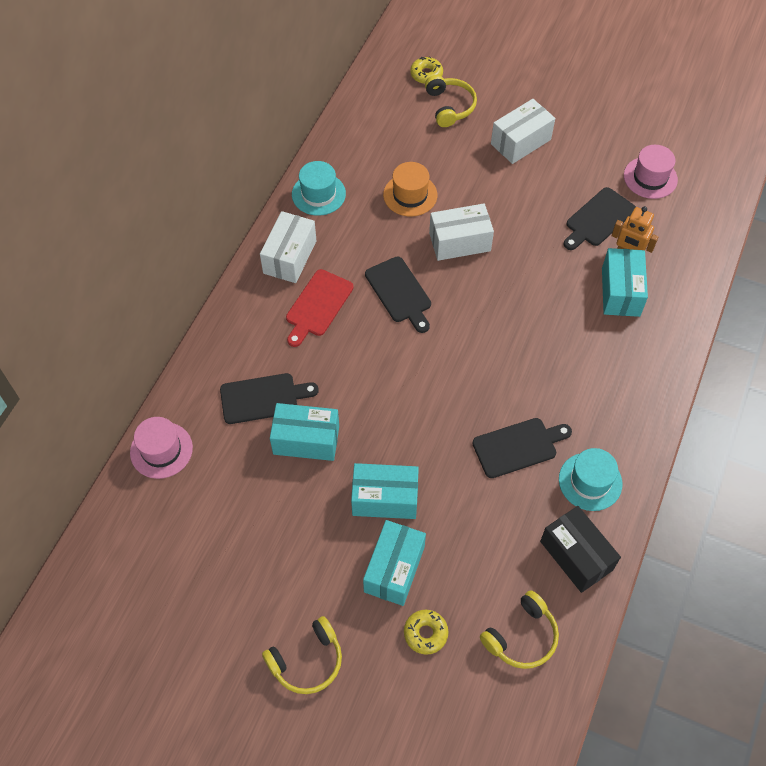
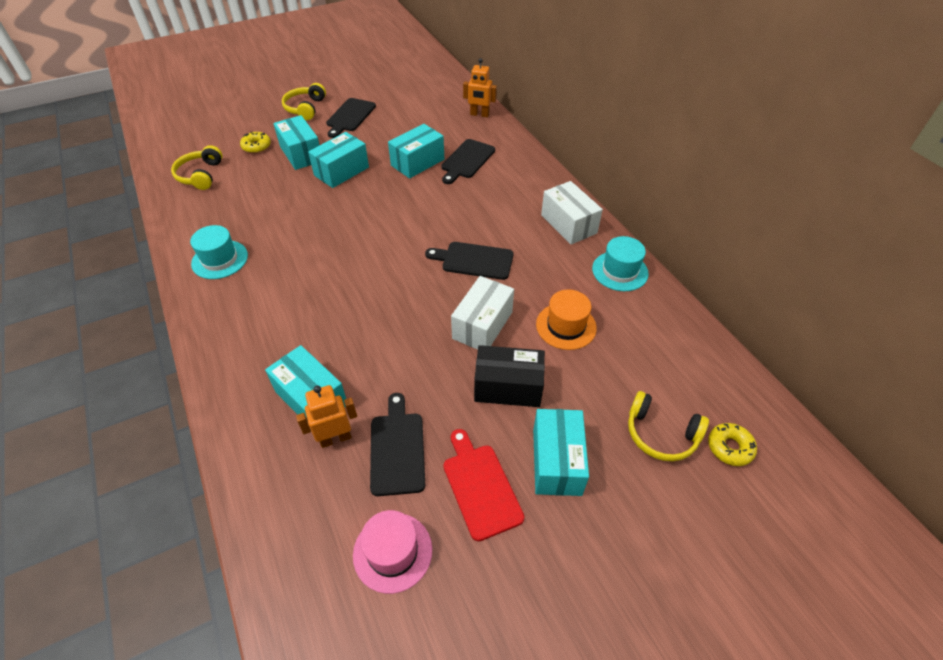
camera: 130 degrees right, 10 degrees down
pink hat [130,417,193,479] -> orange robot [463,58,497,117]
red cutting board [286,269,354,347] -> red cutting board moved to [443,429,524,541]
black cutting board [472,418,572,478] -> black cutting board moved to [326,98,376,138]
white box [491,99,555,164] -> turquoise box [533,409,589,496]
black box [540,506,621,593] -> black box moved to [474,345,545,407]

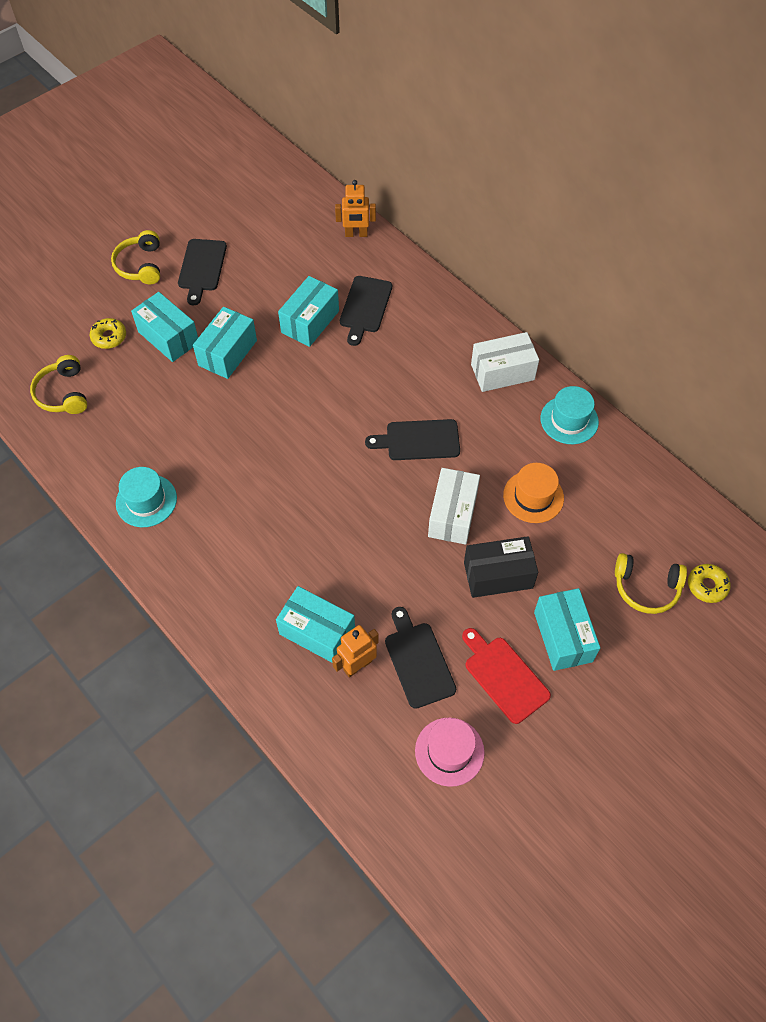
camera: 15 degrees left, 10 degrees up
white box [541,181,603,245] -> white box turned 60 degrees counterclockwise [471,332,539,392]

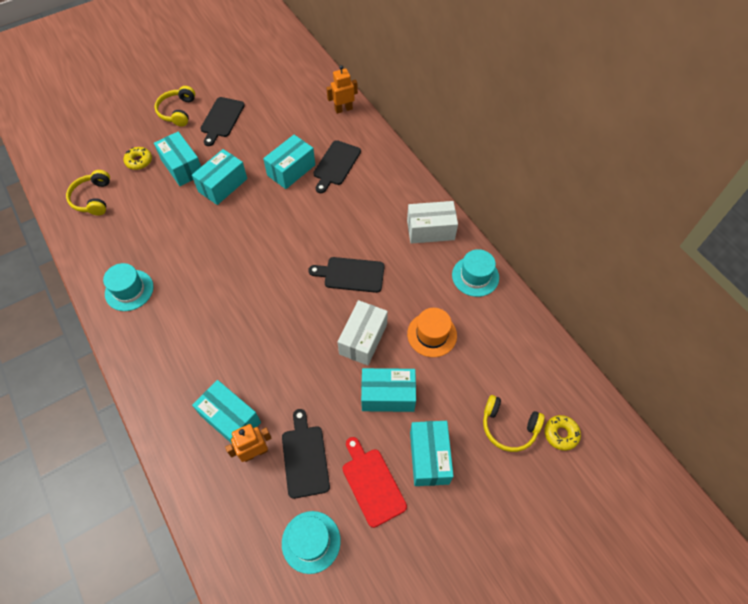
camera: 10 degrees right, 0 degrees up
orange robot [335,180,376,237] -> orange robot turned 150 degrees clockwise [326,65,358,114]
pink hat [415,718,485,787] -> turquoise hat [282,511,341,574]
black box [464,536,538,598] -> turquoise box [361,368,416,412]

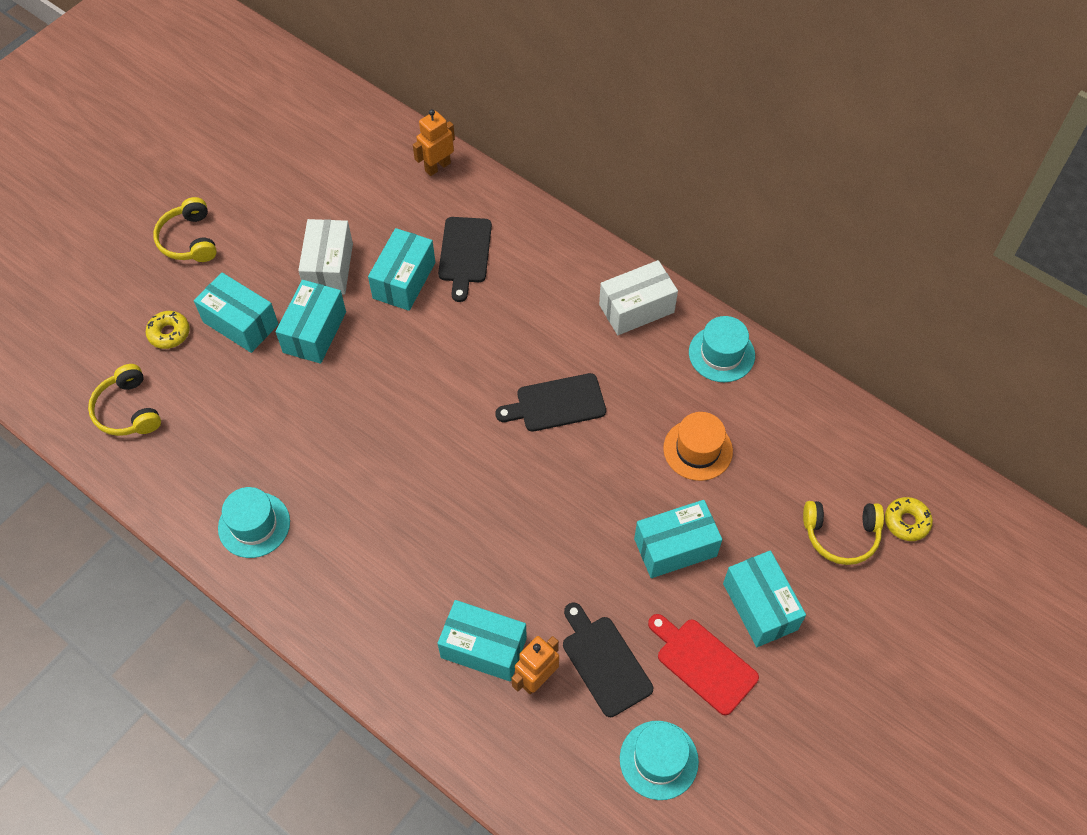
camera: 20 degrees left, 0 degrees up
black cutting board [200,97,245,146] -> none
white box [338,300,388,366] -> white box moved to [298,219,353,295]

